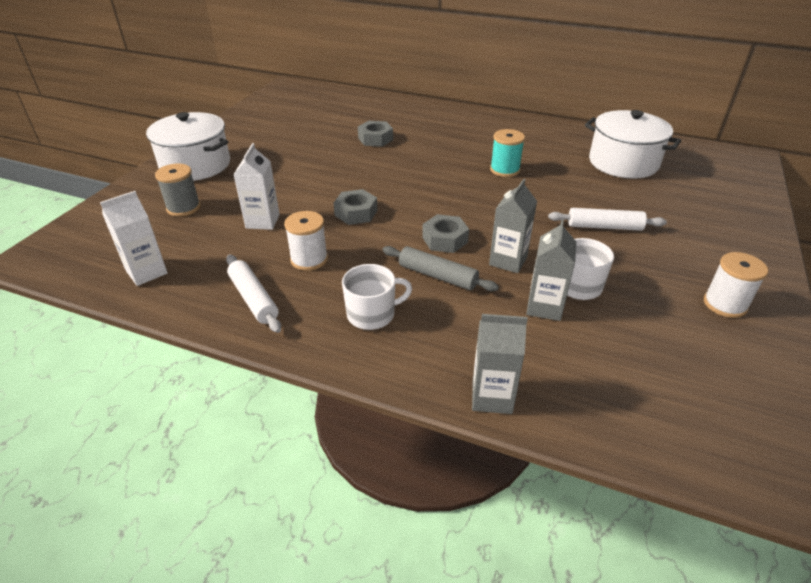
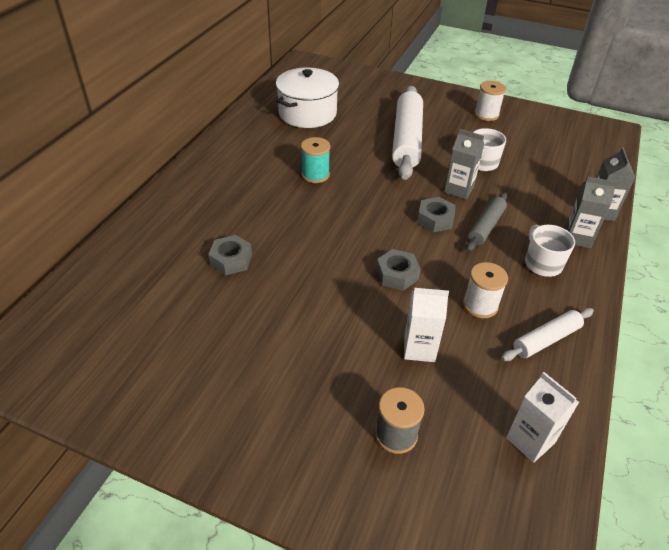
camera: 90 degrees left, 5 degrees up
white pot [146,112,230,181] -> none
grey carton [526,219,577,321] -> grey carton moved to [565,177,617,248]
white rolling pin [548,208,667,231] -> white rolling pin [392,86,423,180], size x1.88

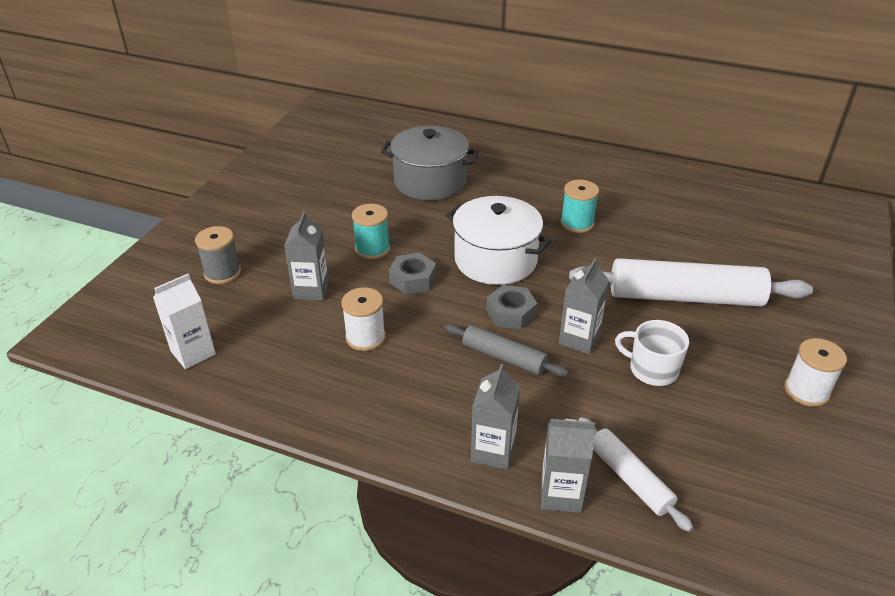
camera: 90 degrees right, 5 degrees down
grey nut [208,235,252,275] -> grey pot [381,126,479,200]
white pot [276,68,339,128] -> white pot moved to [446,196,551,285]
white carton [404,288,449,362] -> grey carton [284,211,329,301]
white rolling pin [501,308,594,361] -> white rolling pin moved to [578,417,693,532]
white mug [525,225,575,277] -> none
none -> turquoise spool [352,204,390,259]

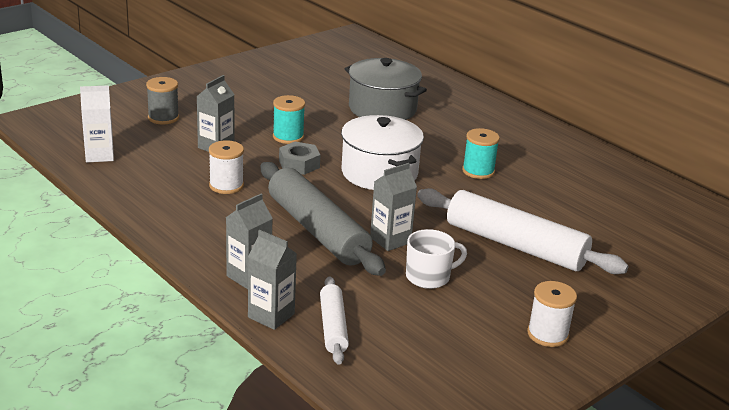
camera: 25 degrees right, 10 degrees down
grey rolling pin [444,324,569,377] -> grey rolling pin [261,162,386,276], size x1.88
grey nut [486,285,537,329] -> none
white mug [615,320,689,386] -> white mug turned 105 degrees clockwise [406,229,467,289]

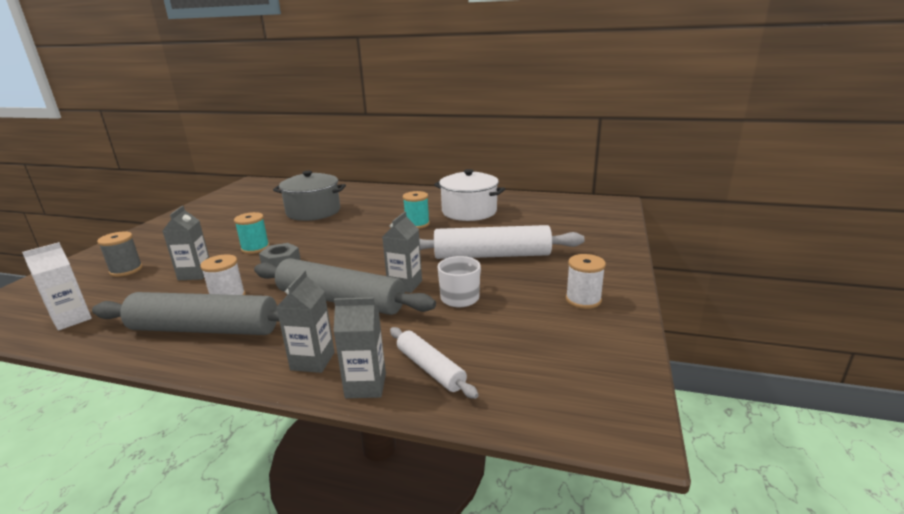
camera: 30 degrees left, 5 degrees down
white pot [341,115,424,190] -> white pot moved to [434,169,505,221]
none -> grey rolling pin [92,292,279,335]

